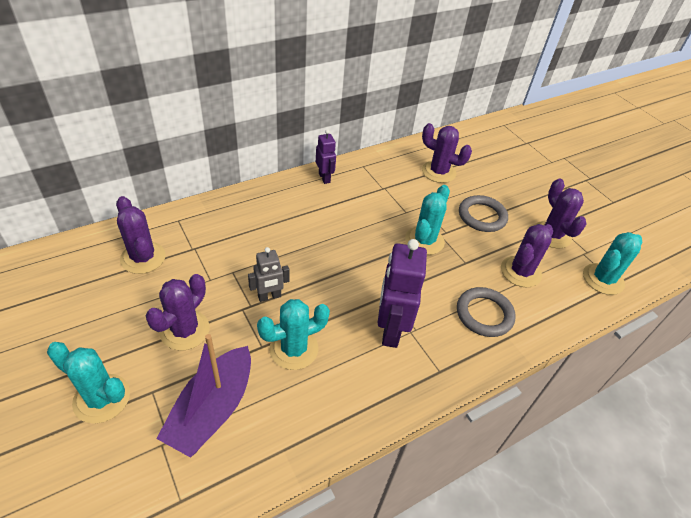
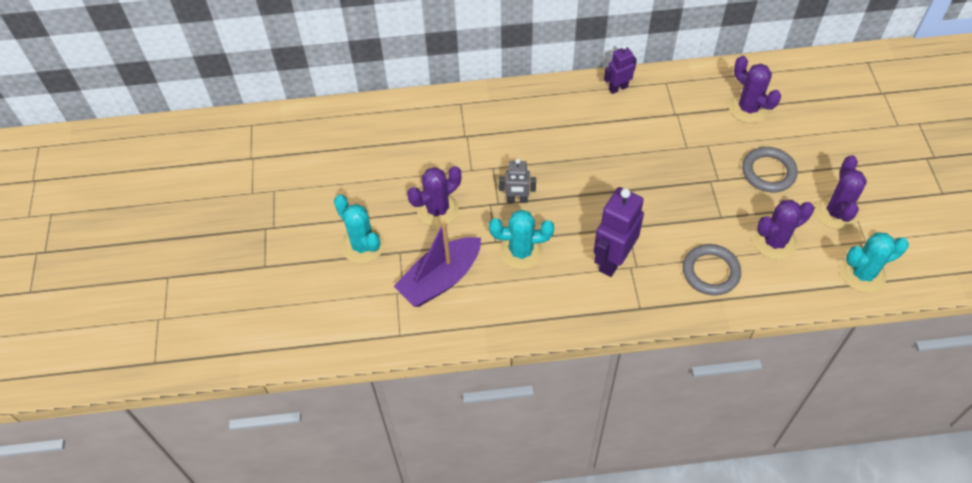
camera: 30 degrees right, 10 degrees up
purple cactus [116,196,166,274] -> none
purple robot [316,129,336,184] -> purple robot turned 120 degrees counterclockwise [604,45,637,94]
turquoise cactus [405,185,450,255] -> none

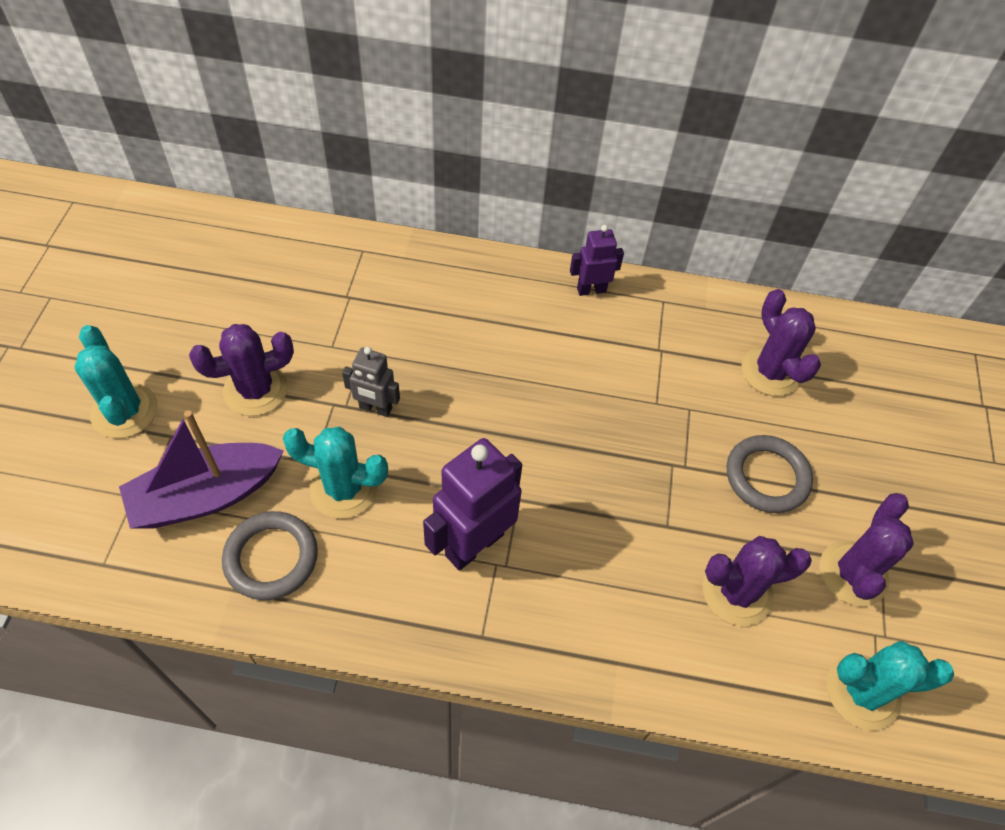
camera: 10 degrees right, 0 degrees up
grey ring [683,244,741,296] -> grey ring moved to [222,511,318,600]

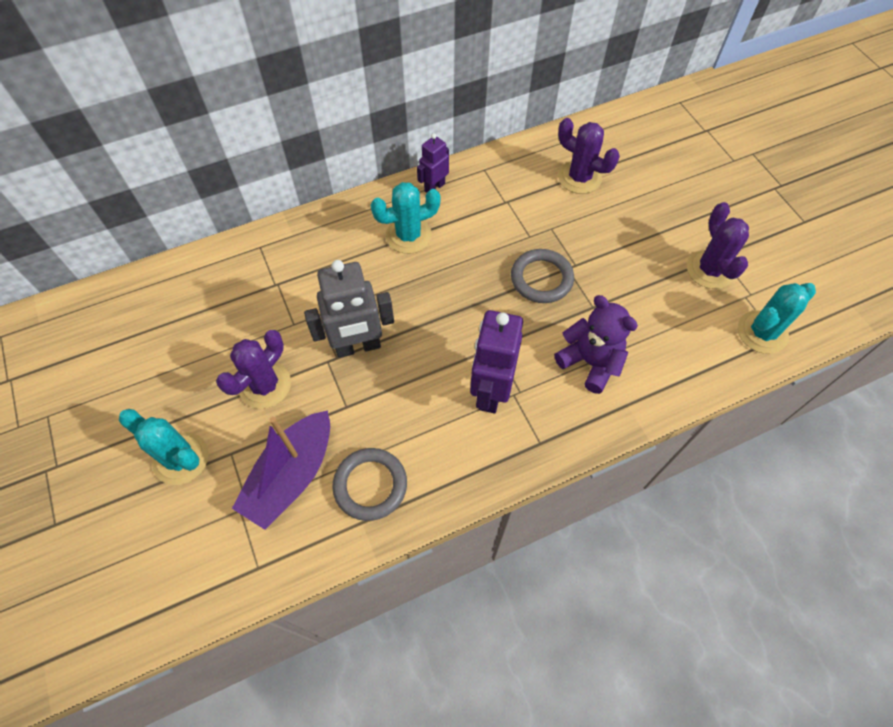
camera: 30 degrees left, 5 degrees up
turquoise cactus [283,427,388,519] -> turquoise cactus moved to [371,182,441,254]
grey robot [342,347,400,417] -> grey robot [304,260,394,358], size x1.77
purple cactus [703,536,812,626] -> none
grey ring [727,435,813,513] -> grey ring moved to [511,249,574,303]
none -> purple teddy bear [554,295,638,394]

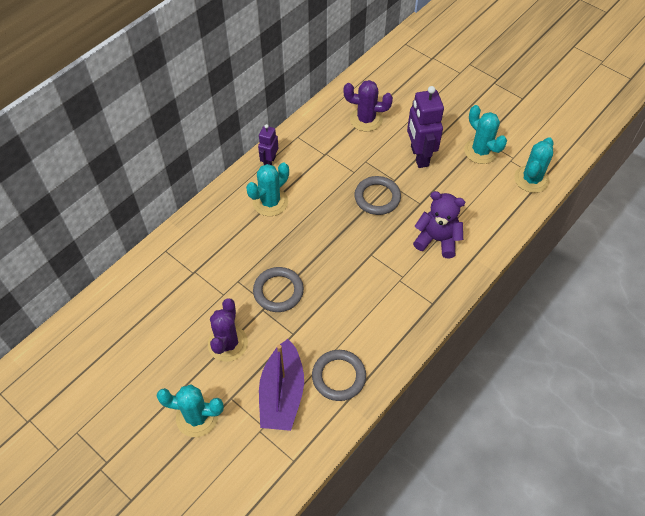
camera: 25 degrees left, 5 degrees down
grey robot [304,260,394,358] -> grey ring [253,267,304,312]
purple robot [470,310,523,413] -> purple robot moved to [407,86,444,168]
purple cactus [687,202,749,289] -> turquoise cactus [464,105,507,164]

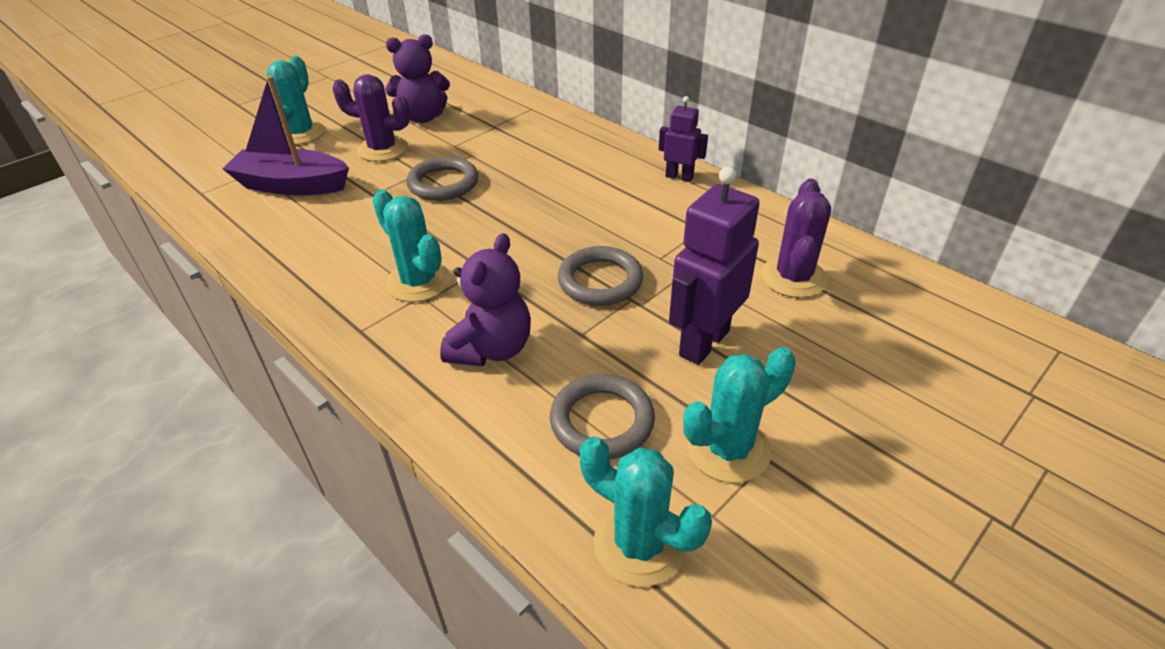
camera: 95 degrees right, 15 degrees down
turquoise cactus [246,163,289,216] -> turquoise cactus moved to [372,189,451,302]
grey ring [312,350,366,401] -> grey ring moved to [550,374,655,460]
purple robot [407,86,444,168] -> purple robot turned 45 degrees counterclockwise [669,166,760,365]
none -> purple teddy bear [385,34,450,123]

